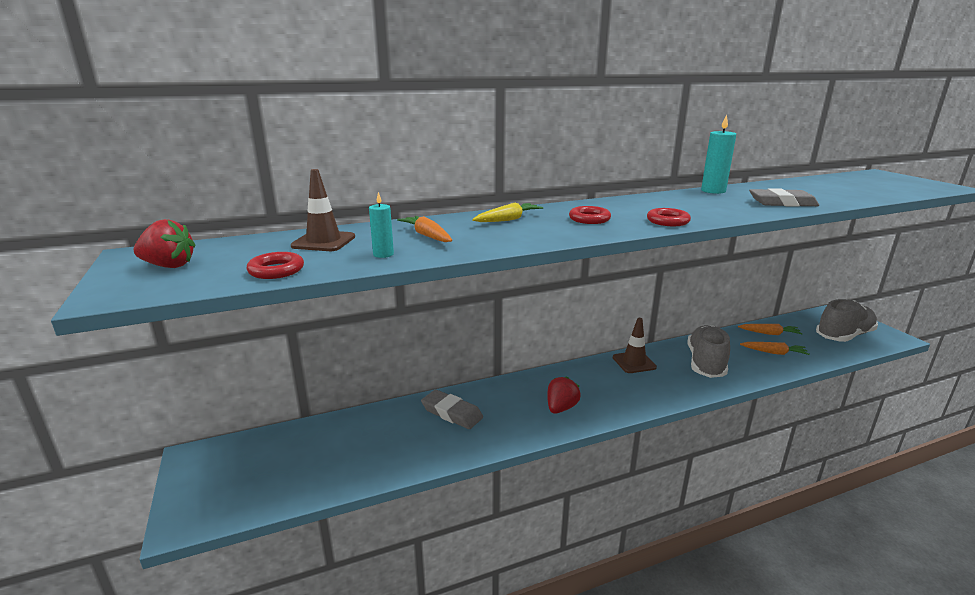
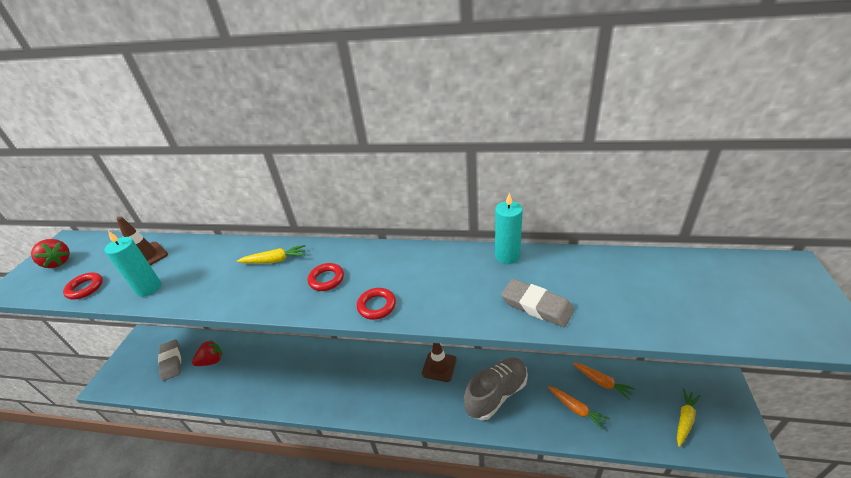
camera: 35 degrees right, 15 degrees up
turquoise candle [369,192,394,258] -> turquoise candle [105,231,161,297], size x1.67
orange carrot [397,216,452,242] -> none
grey eraser [421,389,483,429] -> grey eraser moved to [158,339,181,381]
red strawberry [547,376,581,414] -> red strawberry moved to [192,340,222,366]
grey shoe [816,299,878,342] -> yellow carrot [677,388,701,447]

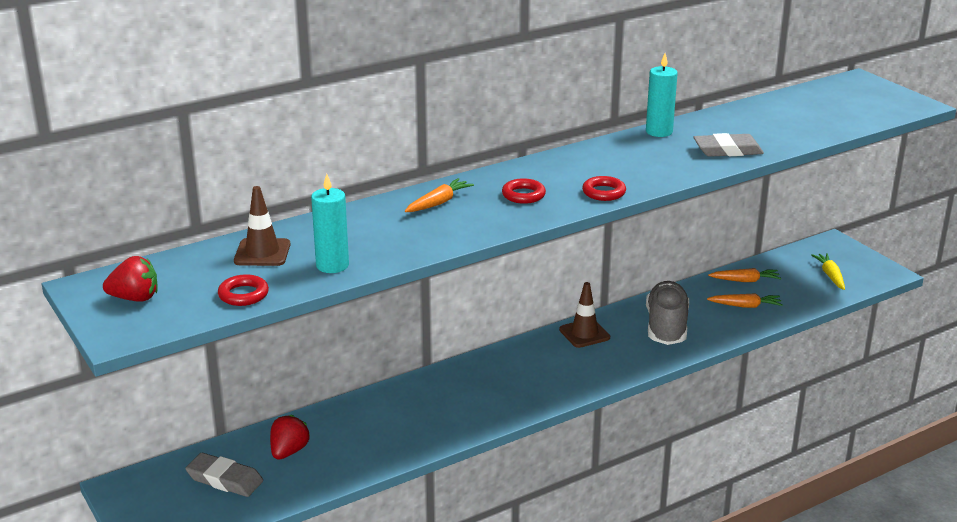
camera: 45 degrees left, 10 degrees down
yellow carrot [237,245,306,263] -> orange carrot [405,178,474,212]

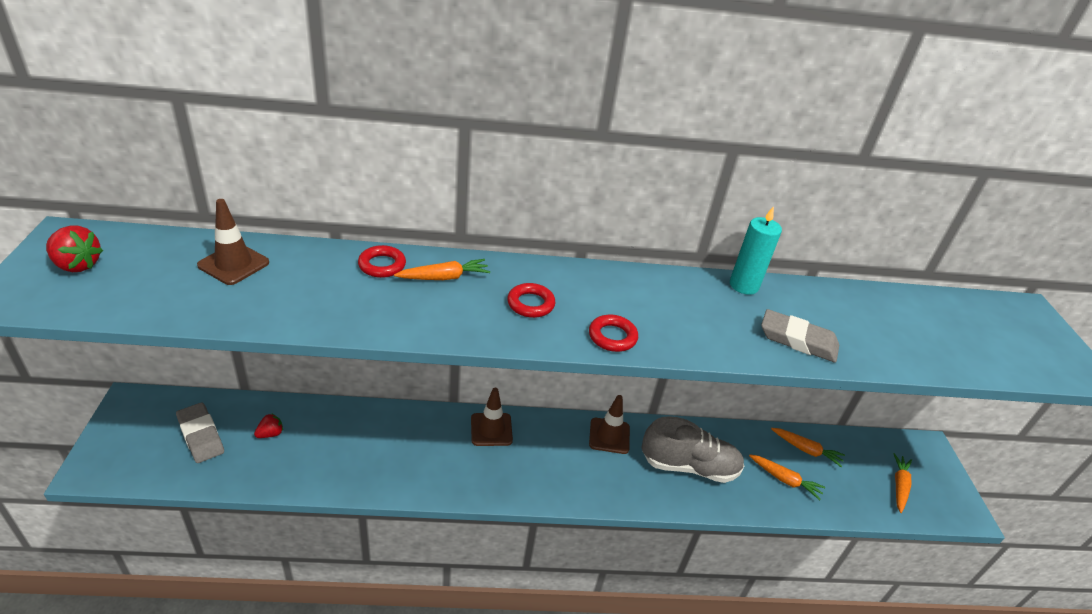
camera: 25 degrees right, 10 degrees up
red ring [218,274,269,306] -> red ring moved to [358,245,406,278]
red strawberry [270,415,310,460] -> red strawberry [254,413,283,438], size x0.64
turquoise candle [311,174,349,273] -> none
grey shoe [646,281,689,345] -> grey shoe turned 60 degrees clockwise [641,416,744,483]
yellow carrot [811,253,845,290] -> orange carrot [893,453,912,513]
none -> brown traffic cone [471,388,513,446]

